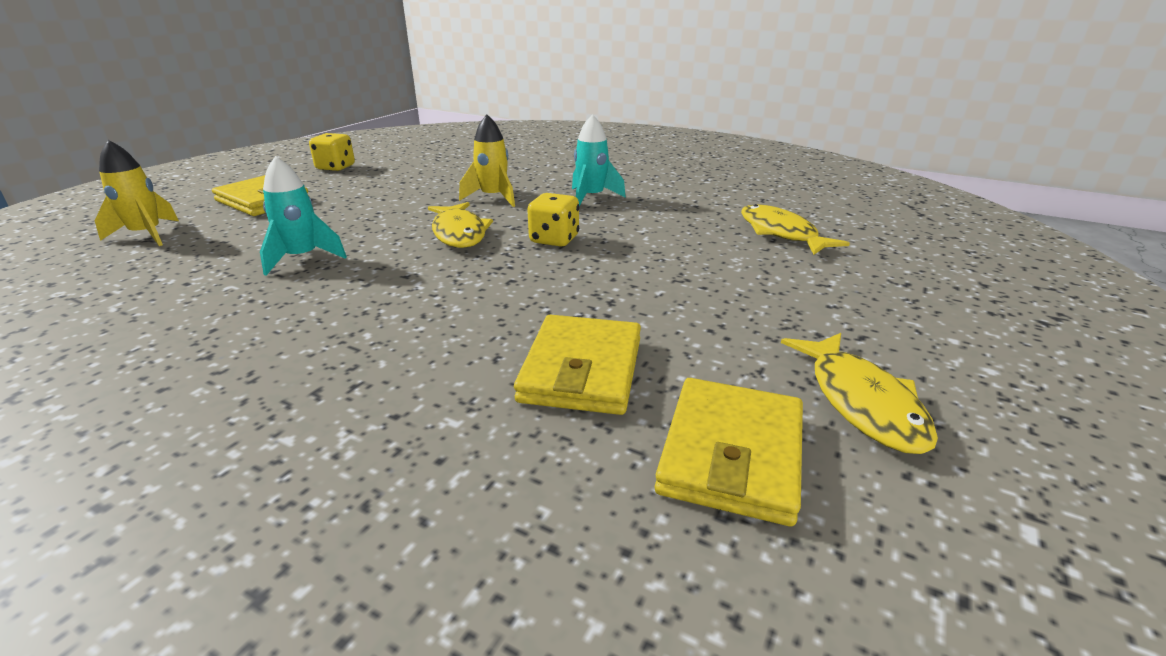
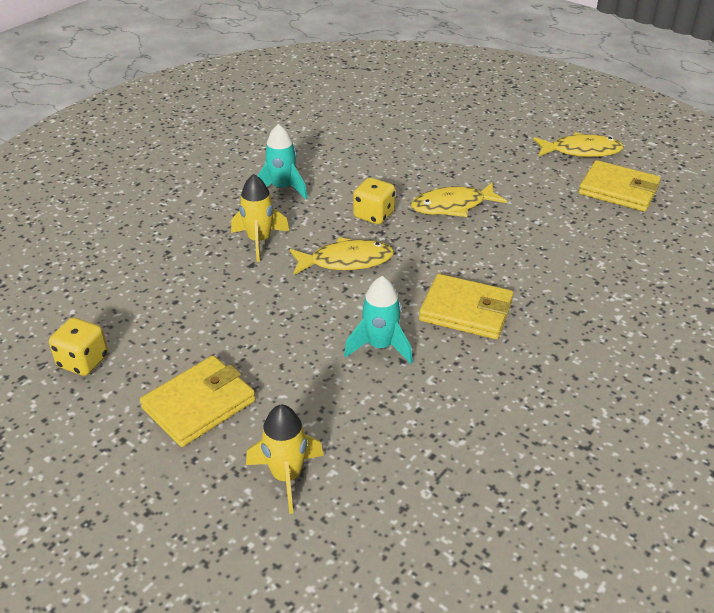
camera: 80 degrees left, 10 degrees up
yellow wallet [514,315,641,415] -> yellow wallet moved to [419,274,513,339]
yellow fish [741,204,850,255] -> yellow fish moved to [411,182,507,217]

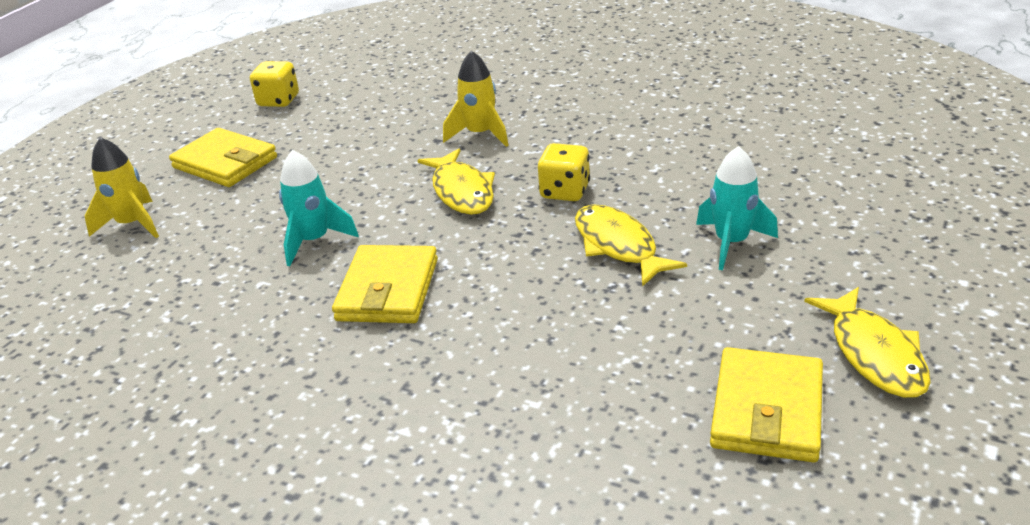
camera: 80 degrees right, 5 degrees down
turquoise rocket [257,124,308,199] -> turquoise rocket moved to [696,146,778,270]

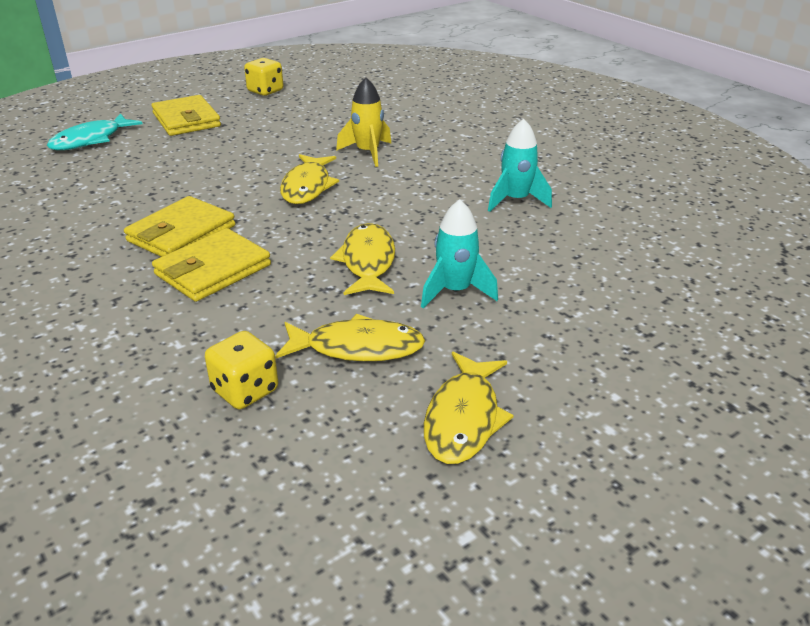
camera: 25 degrees right, 0 degrees up
yellow rocket [85,137,159,238] -> turquoise fish [47,113,142,150]
turquoise rocket [279,150,359,266] -> turquoise rocket moved to [488,119,552,212]
yellow dice [538,143,590,201] -> yellow dice moved to [205,331,278,409]
yellow wallet [710,347,823,462] -> yellow wallet moved to [152,228,271,302]
none -> yellow fish [276,314,425,361]

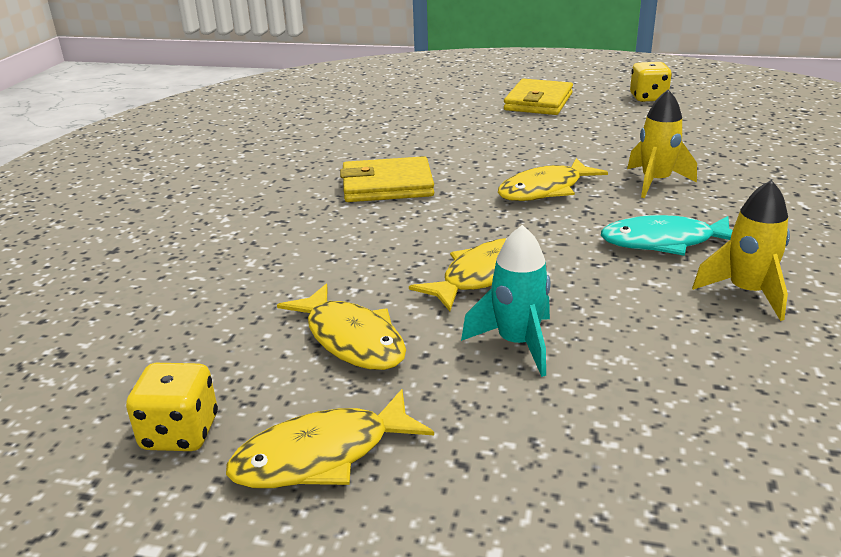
camera: 50 degrees right, 5 degrees down
turquoise fish [47,113,142,150] -> turquoise fish moved to [601,215,733,256]
yellow wallet [152,228,271,302] -> none
yellow dice [205,331,278,409] -> yellow dice moved to [126,363,218,451]
turquoise rocket [488,119,552,212] -> yellow rocket [692,180,790,321]

